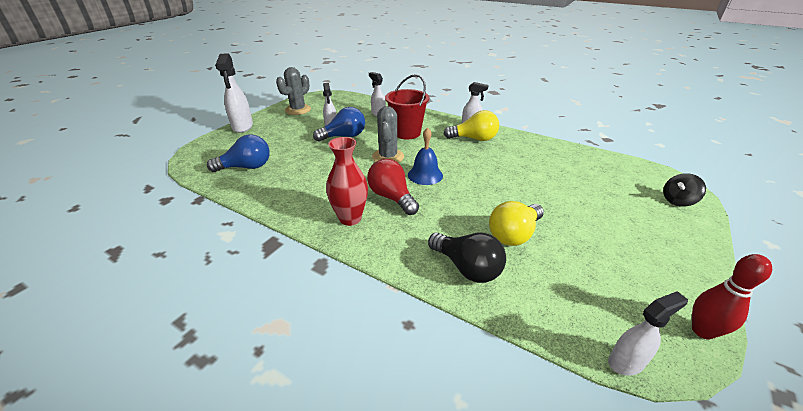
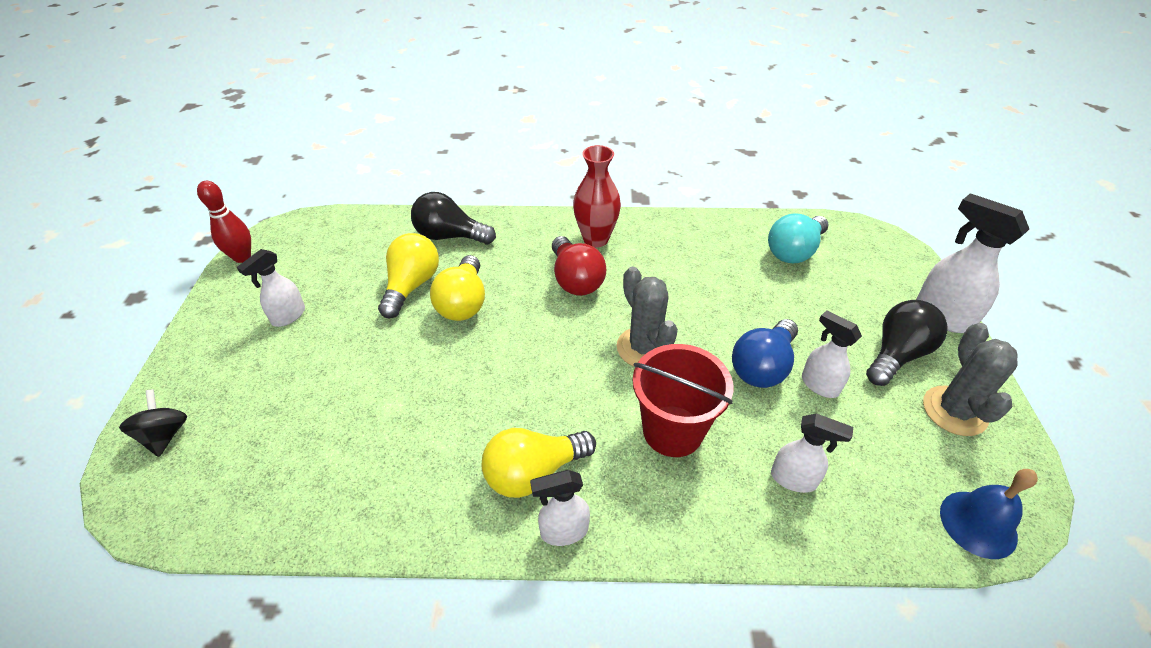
camera: 150 degrees right, 10 degrees up
blue light bulb [207,134,270,172] -> turquoise light bulb [768,214,829,263]
red light bulb [367,159,419,215] -> red light bulb turned 45 degrees clockwise [552,236,606,296]
blue bell [408,127,443,185] -> blue bell moved to [940,469,1038,559]
white spray bottle [608,291,688,376] -> white spray bottle moved to [237,249,305,327]
black spinning top [663,173,706,207] -> black spinning top turned 45 degrees counterclockwise [119,389,187,457]
none -> yellow light bulb [430,255,485,321]
none -> black light bulb [866,300,948,386]

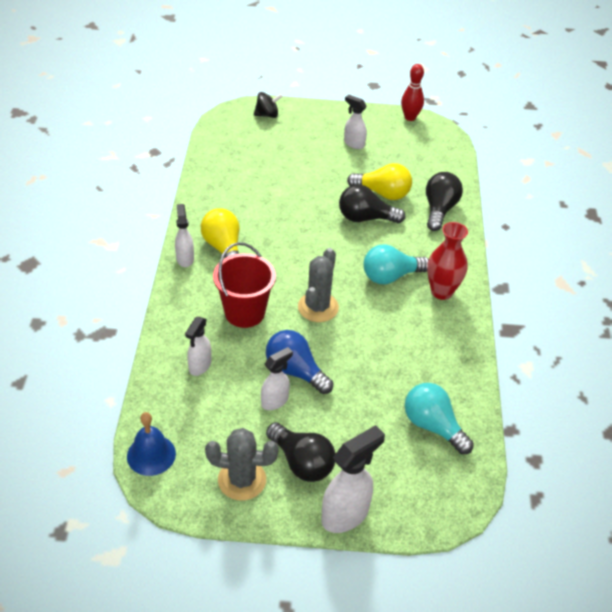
camera: 90 degrees right, 0 degrees up
yellow light bulb [430,255,485,321] -> black light bulb [339,185,405,223]
red light bulb [552,236,606,296] -> turquoise light bulb [363,244,429,284]
grey cactus [616,266,678,367] -> grey cactus turned 45 degrees counterclockwise [298,248,339,322]

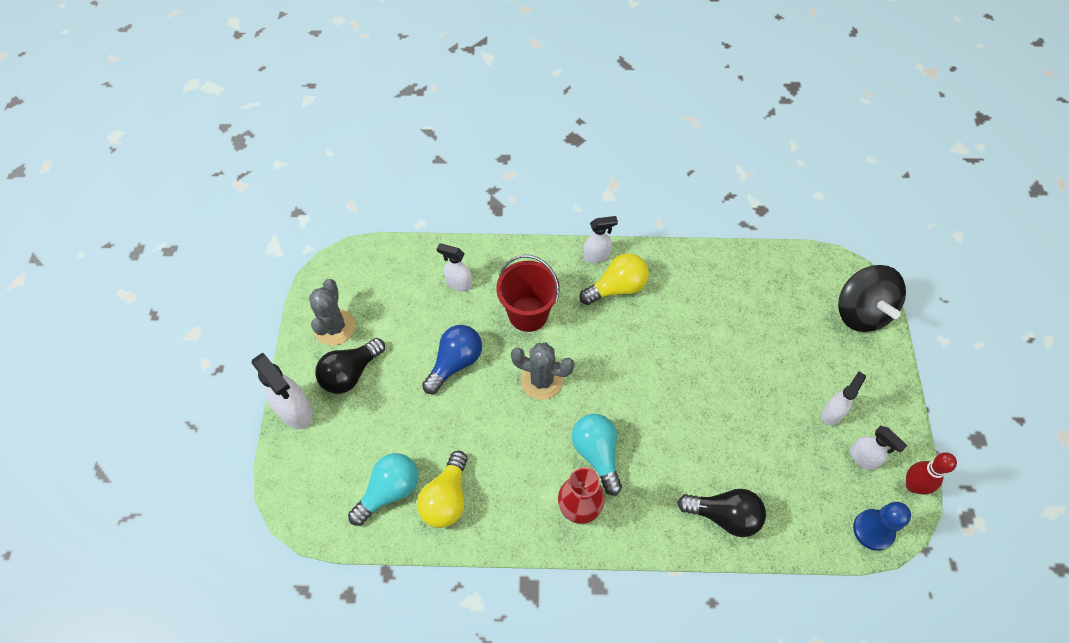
camera: 90 degrees right, 15 degrees up
blue bell [127,412,176,476] -> none
black spinning top [254,92,283,118] -> black spinning top [838,265,906,332], size x1.92
white spray bottle [261,347,293,410] -> white spray bottle moved to [850,425,908,470]
black light bulb [339,185,405,223] -> none
yellow light bulb [347,163,412,200] -> yellow light bulb moved to [417,451,468,528]
none -> blue pawn [853,502,911,551]

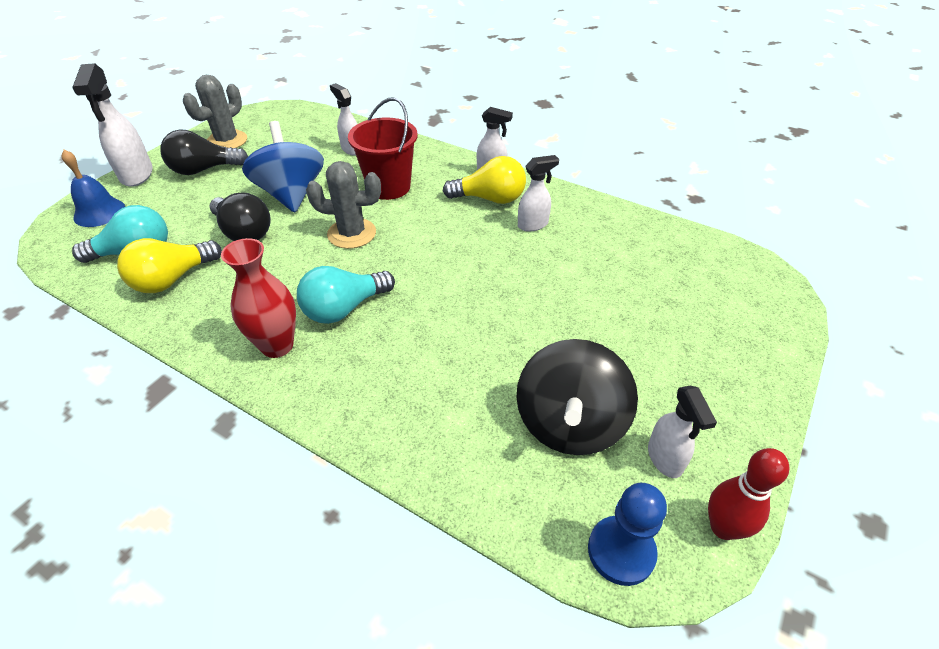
camera: 30 degrees right, 15 degrees down
blue light bulb [422,325,482,394] -> blue spinning top [242,121,324,212]
grey cactus [511,343,575,400] -> grey cactus turned 45 degrees counterclockwise [306,161,381,249]
turquoise light bulb [572,414,622,496] -> turquoise light bulb turned 135 degrees counterclockwise [297,266,395,324]
black light bulb [677,489,766,537] -> black light bulb moved to [209,192,271,241]
white spray bottle [822,372,866,426] -> white spray bottle moved to [518,155,559,231]
black spinning top [838,265,906,332] -> black spinning top moved to [516,339,638,455]
none -> blue bell [61,150,125,227]

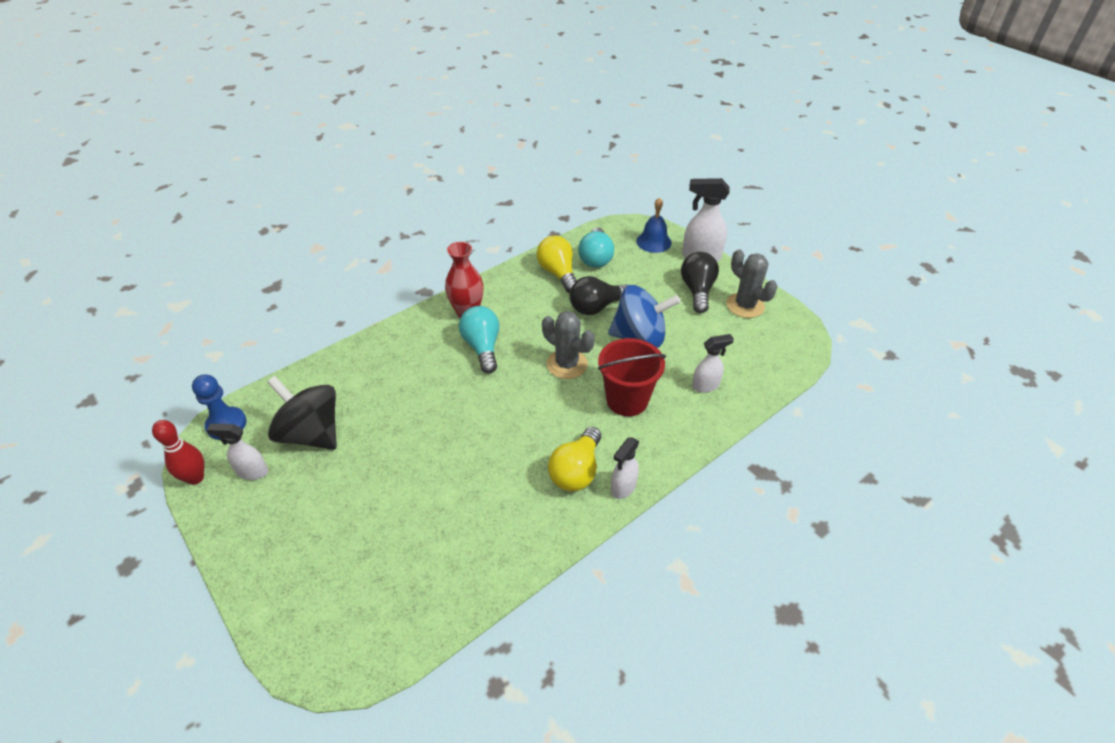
camera: 110 degrees right, 0 degrees up
grey cactus [306,161,381,249] -> grey cactus turned 75 degrees counterclockwise [542,311,595,379]
white spray bottle [518,155,559,231] -> none

